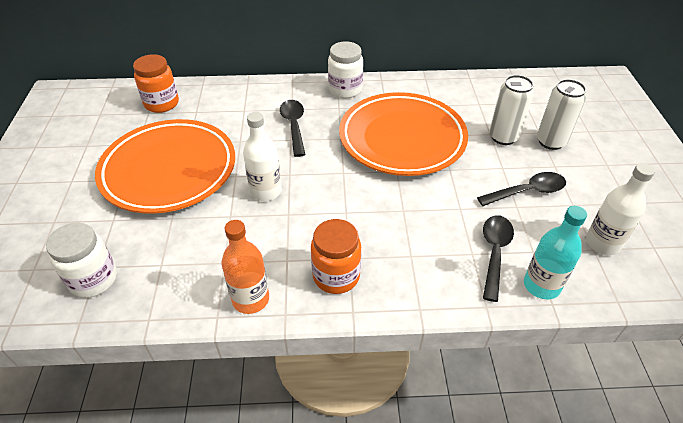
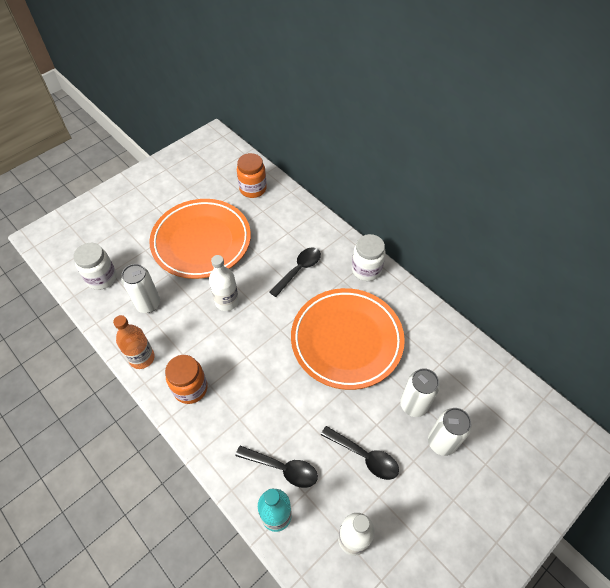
camera: 50 degrees right, 10 degrees up
black spoon [483,215,514,302] -> black spoon turned 45 degrees clockwise [236,446,318,488]
none -> white can [121,264,160,313]

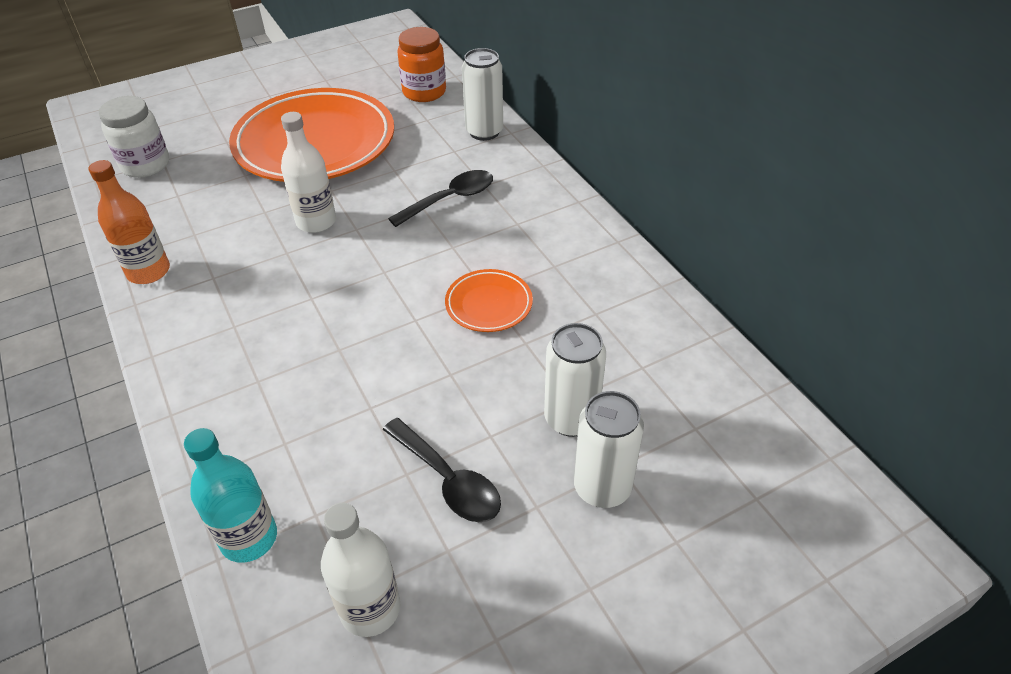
camera: 15 degrees right, 10 degrees down
white can [121,264,160,313] -> white can moved to [462,48,503,141]
orange jar [165,355,208,404] -> none
black spoon [236,446,318,488] -> none
orange plate [291,288,405,390] -> orange plate [445,269,533,332], size x0.44
white jar [352,234,386,281] -> none

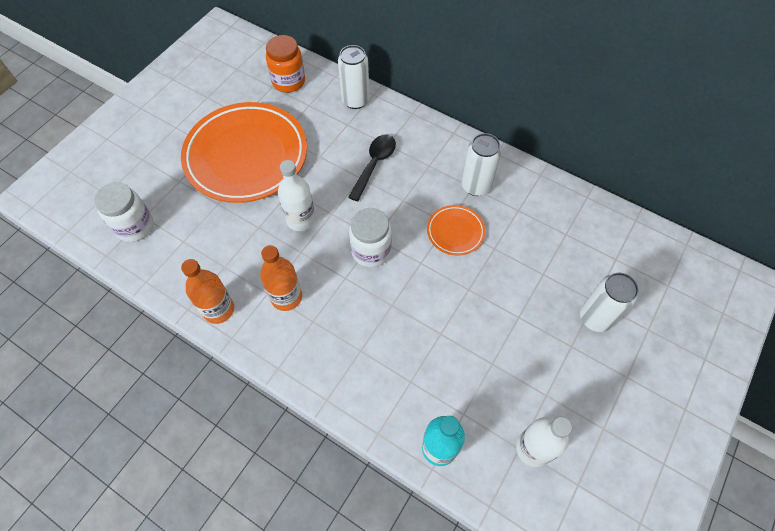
camera: 30 degrees left, 15 degrees up
black spoon [382,418,501,522] -> none
white can [544,323,606,437] -> white can moved to [462,133,501,196]
none -> orange bottle [260,245,302,311]
none -> white jar [349,208,392,268]

